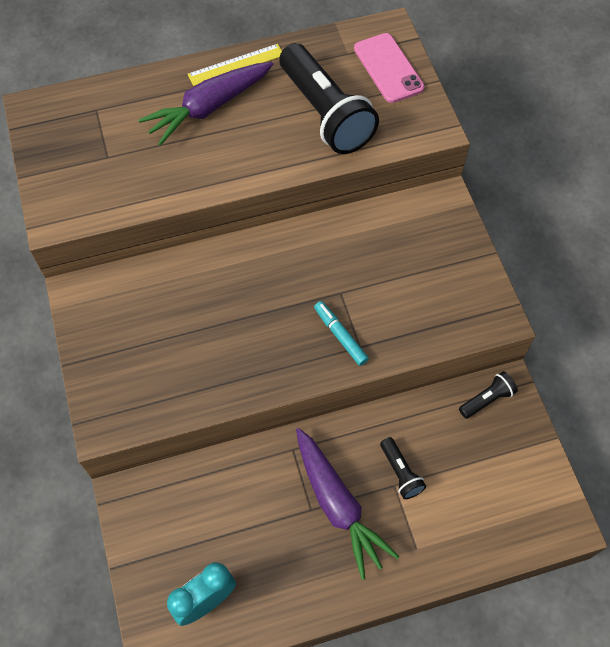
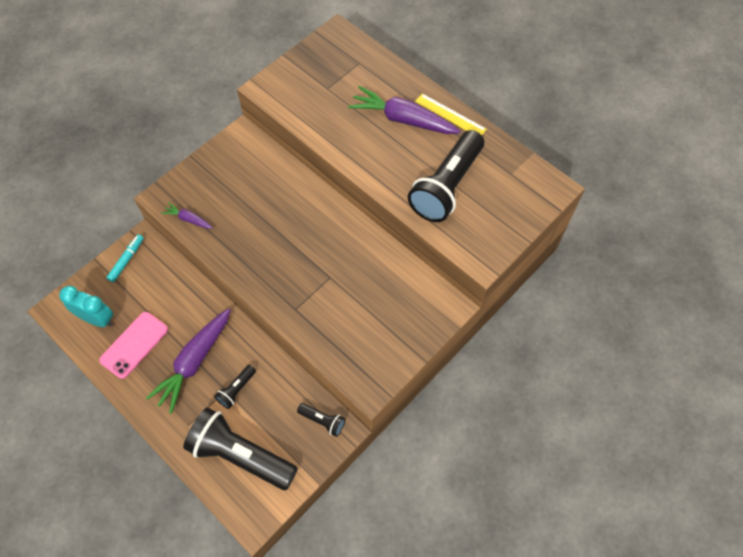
camera: 60 degrees right, 0 degrees up
turquoise marker [314,301,369,366] -> turquoise marker moved to [106,234,144,282]
pink phone [354,33,425,103] -> pink phone moved to [99,312,168,379]
none -> purple carrot [161,202,213,229]
none -> black flashlight [183,407,298,490]

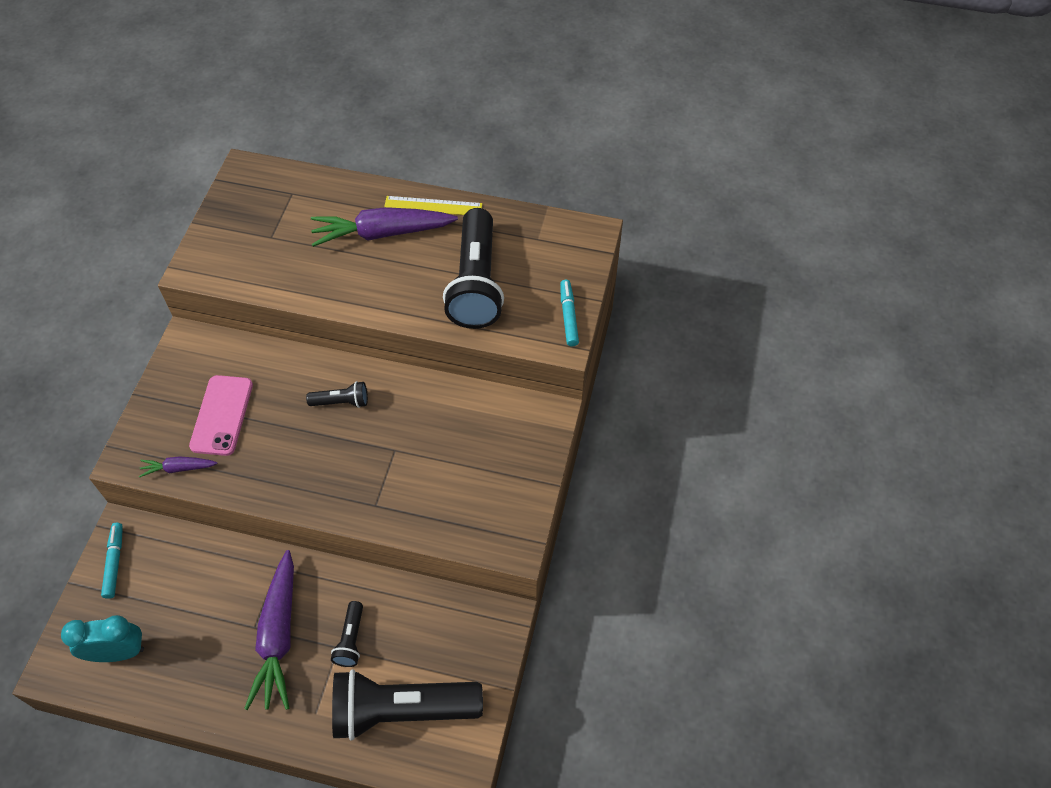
camera: 30 degrees left, 5 degrees down
pink phone [99,312,168,379] -> pink phone moved to [189,375,253,456]
black flashlight [297,403,345,437] -> black flashlight moved to [306,381,368,408]
none -> turquoise marker [560,280,579,346]

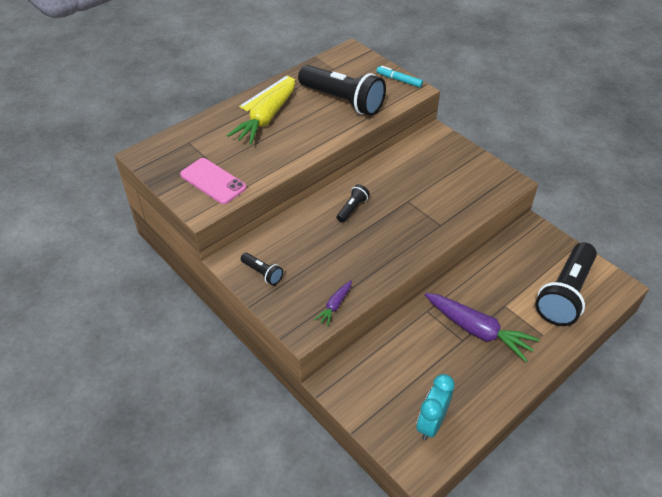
camera: 55 degrees left, 10 degrees down
turquoise marker [101,523,123,599] -> none
pink phone [189,375,253,456] -> pink phone moved to [180,158,247,204]
purple carrot [311,207,458,247] -> yellow carrot [227,82,295,145]
black flashlight [331,601,363,667] -> black flashlight moved to [241,253,283,285]

